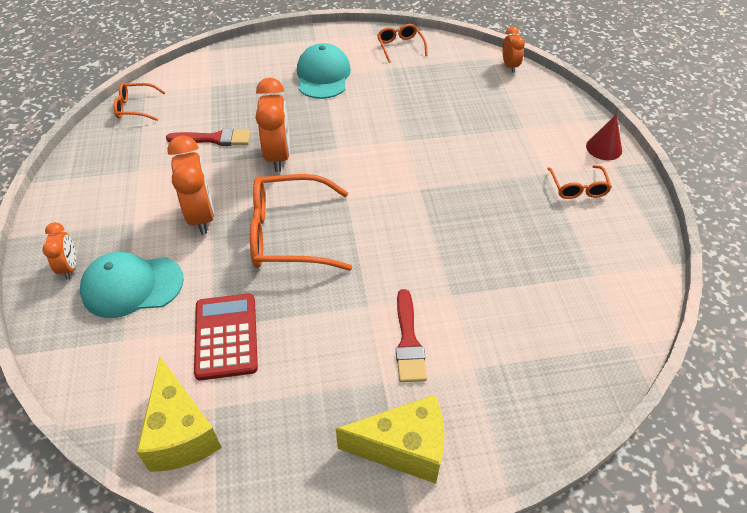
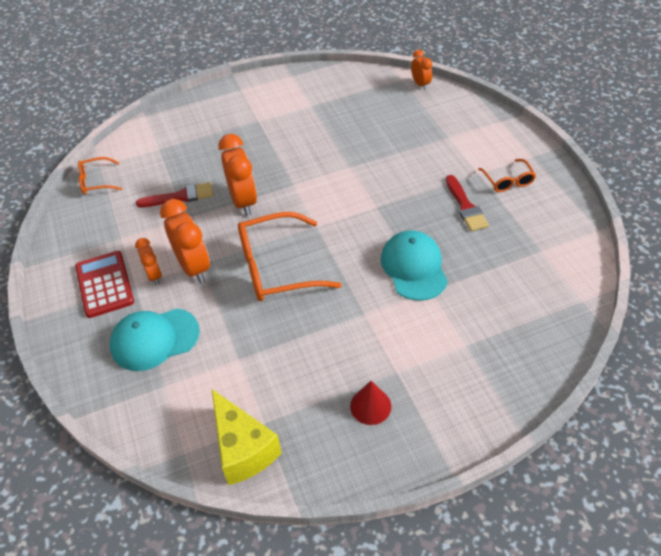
camera: 10 degrees left, 0 degrees up
orange clock [42,222,76,280] -> orange clock moved to [135,238,162,285]
red calculator [194,293,258,380] -> red calculator moved to [75,251,134,318]
turquoise cap [297,43,351,99] -> turquoise cap moved to [381,230,448,301]
yellow cheese [336,395,444,484] -> none
orange glasses [377,24,428,63] -> none
red brush [396,289,427,382] -> red brush moved to [446,175,489,231]
red cone [586,114,622,160] -> red cone moved to [350,381,391,425]

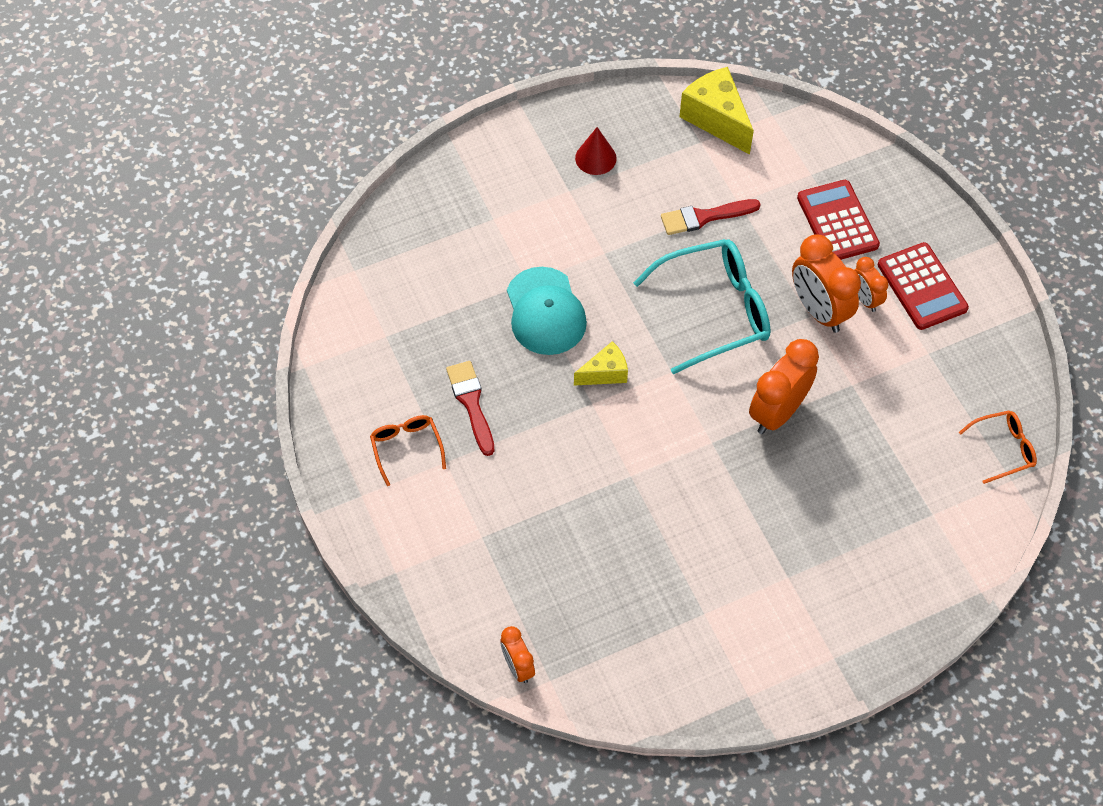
camera: 175 degrees right, 10 degrees up
turquoise cap [110,308,200,371] -> red calculator [797,180,880,260]
red brush [136,182,213,207] -> red brush moved to [661,199,761,235]
orange clock [218,134,257,216] -> orange clock turned 60 degrees clockwise [749,339,819,434]
orange glasses [238,212,342,301] -> turquoise glasses [633,239,771,374]
none -> yellow cheese [574,341,628,386]

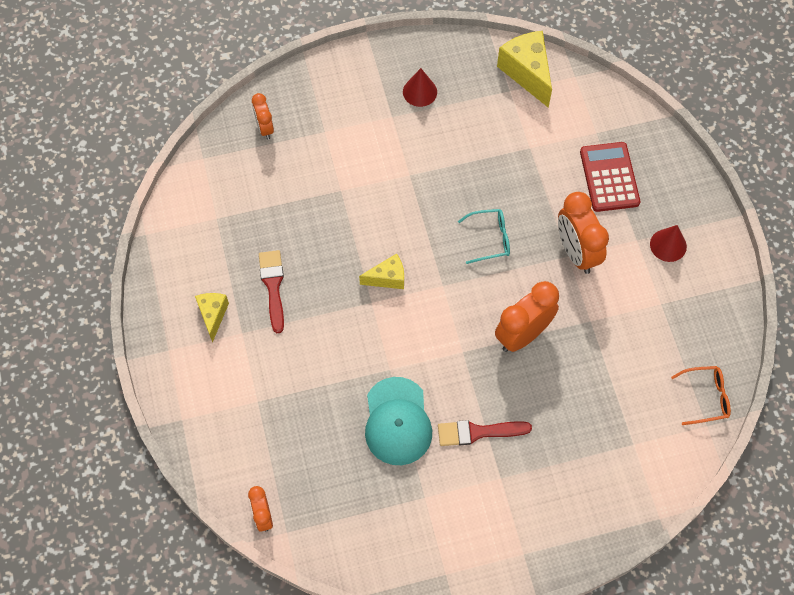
camera: 10 degrees right, 5 degrees up
orange glasses [370,415,446,486] -> yellow cheese [195,293,229,343]
turquoise cap [507,267,587,355] -> turquoise cap moved to [365,377,432,465]
turquoise glasses [633,239,771,374] -> turquoise glasses [458,209,510,264], size x0.51
red brush [661,199,761,235] -> red brush moved to [438,420,532,446]
orange clock [854,257,889,312] -> orange clock moved to [252,93,274,139]
red calculator [878,242,969,330] -> red cone [650,225,687,262]

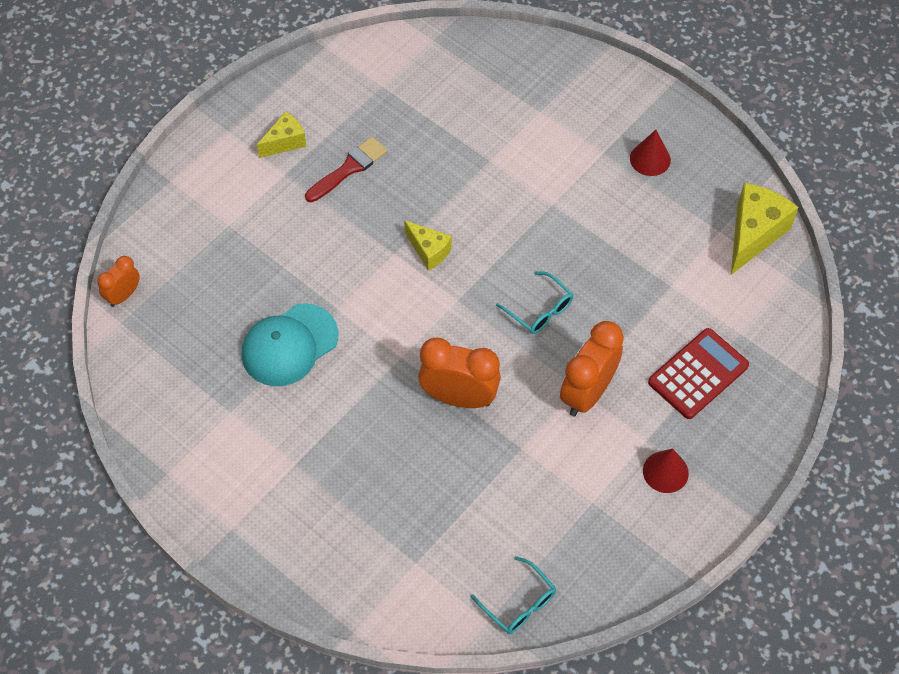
camera: 55 degrees right, 5 degrees down
orange clock [252,93,274,139] -> none
red brush [438,420,532,446] -> none
orange glasses [671,366,731,425] -> turquoise glasses [470,556,556,634]

